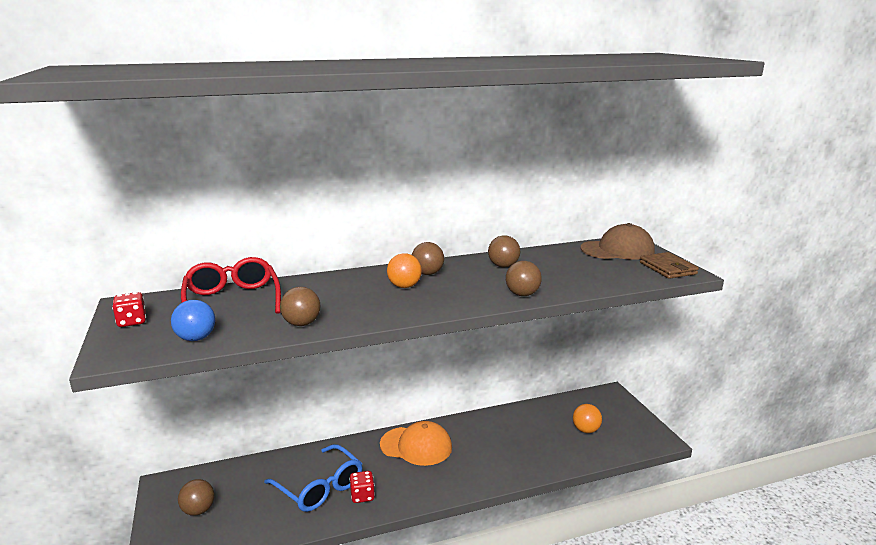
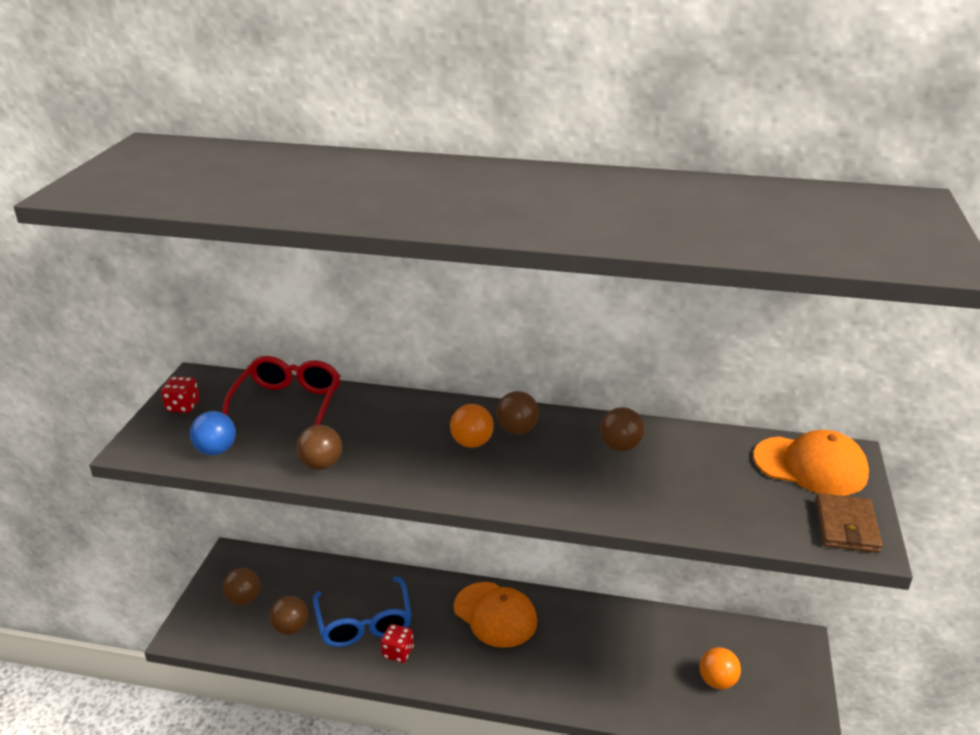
camera: 30 degrees right, 10 degrees up
brown ball [506,261,542,296] -> brown ball moved to [270,596,308,635]
brown cap [580,223,655,260] -> orange cap [753,430,869,496]

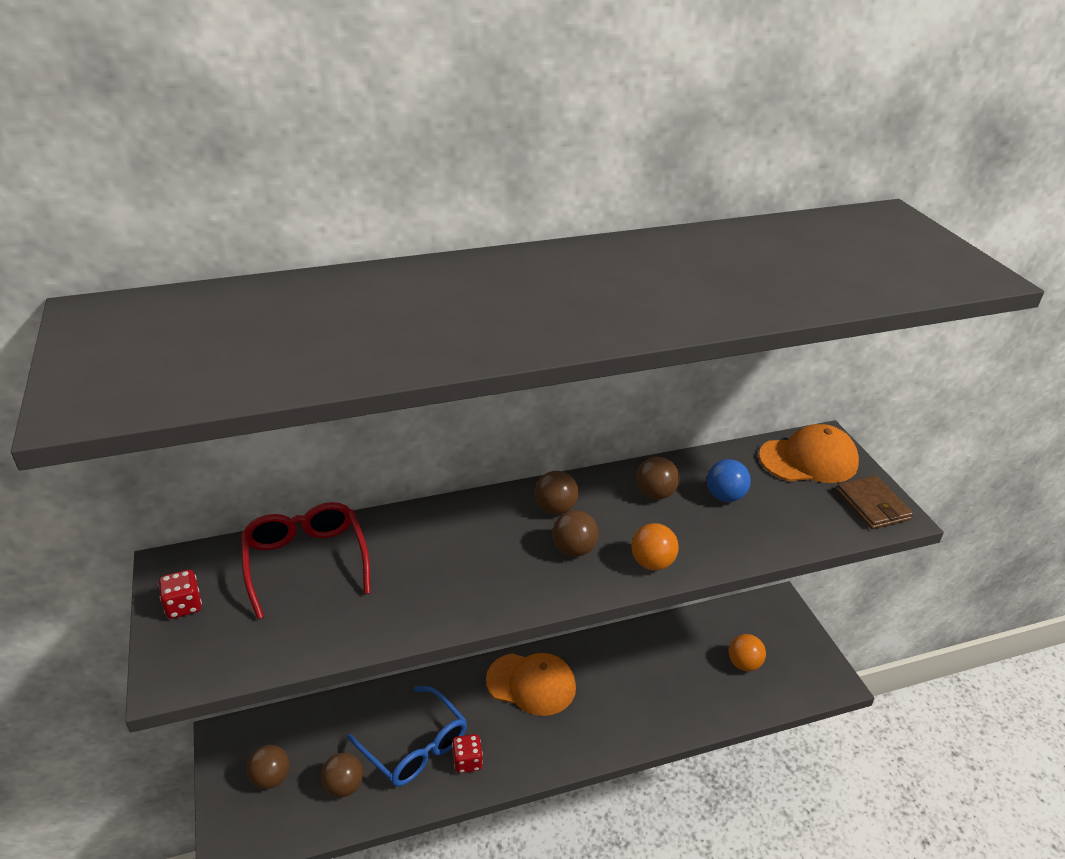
camera: 30 degrees left, 5 degrees up
blue ball [190,411,236,455] -> blue ball moved to [707,459,751,502]
brown ball [296,425,342,470] -> brown ball moved to [552,510,599,557]
orange ball [450,404,494,448] -> orange ball moved to [631,523,679,570]

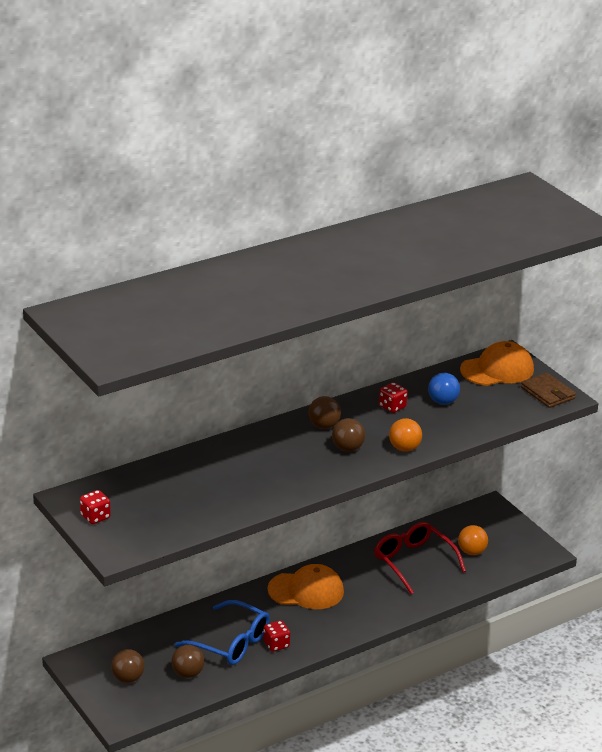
camera: 15 degrees left, 5 degrees down
red glasses [241,502,371,620] -> red glasses moved to [374,522,466,594]
brown ball [636,457,679,500] -> red dice [379,382,408,413]

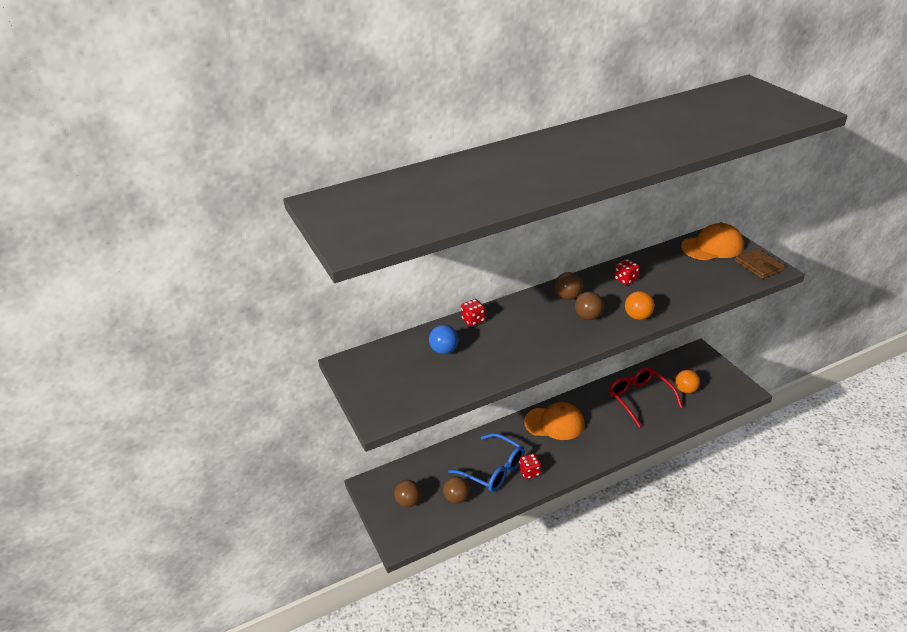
camera: 10 degrees right, 5 degrees up
red dice [80,490,111,524] -> red dice moved to [461,299,486,326]
blue ball [428,373,460,405] -> blue ball moved to [429,325,459,354]

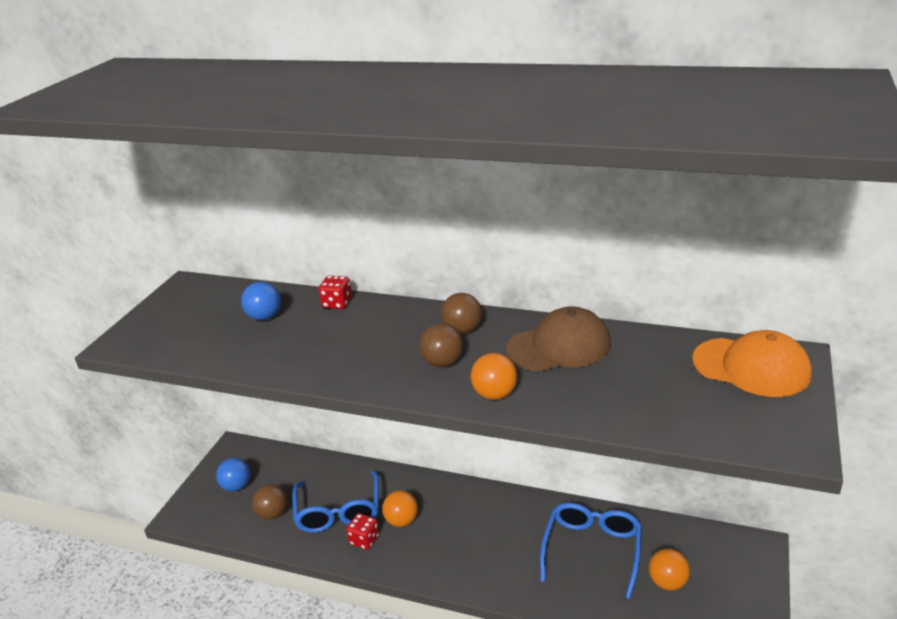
camera: 45 degrees right, 5 degrees down
brown ball [394,480,421,507] -> blue ball [216,458,250,491]
orange cap [524,402,585,440] -> none
red glasses [609,367,683,427] -> blue glasses [540,503,642,599]
red dice [614,259,639,285] -> brown cap [506,306,611,372]
brown wallet [735,249,785,279] -> none
none -> orange ball [382,490,418,527]

